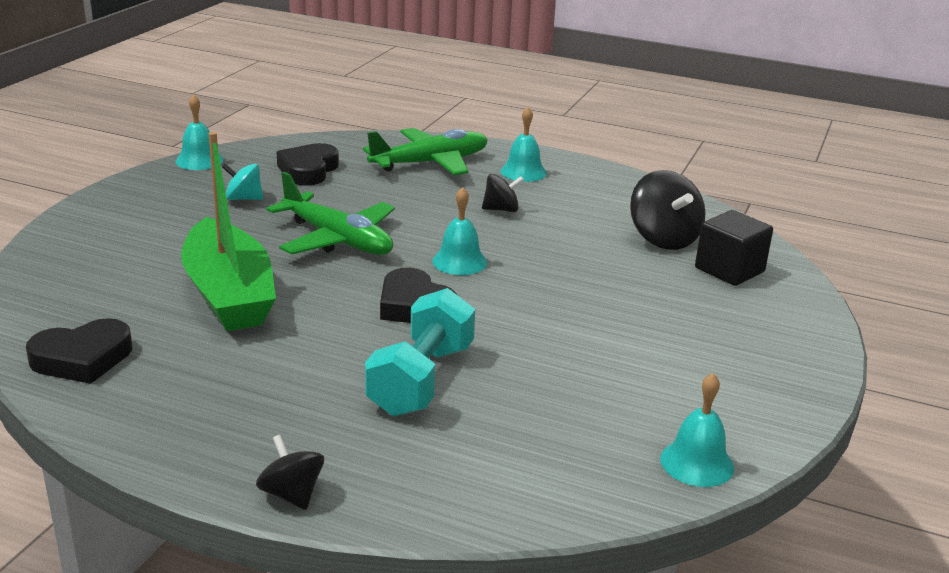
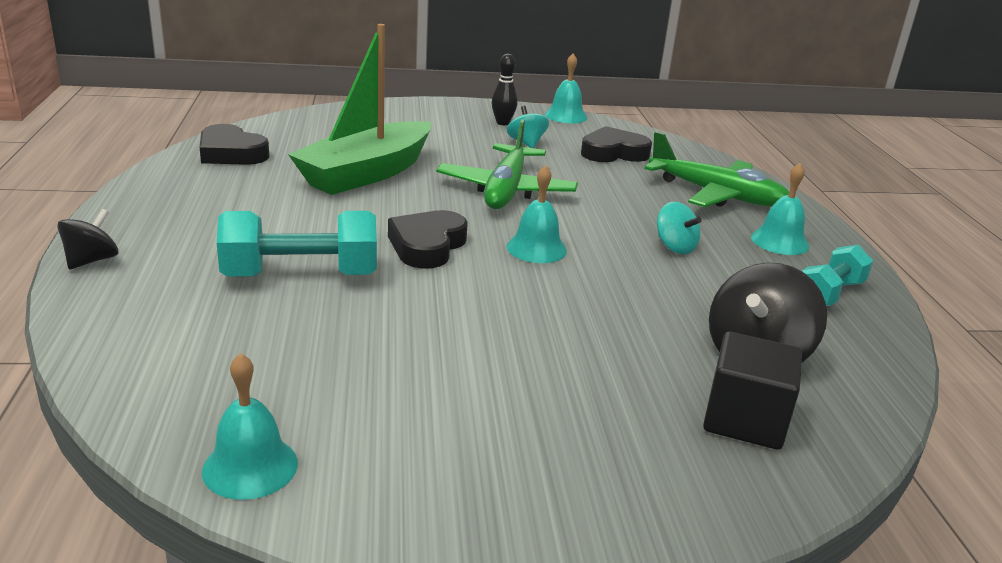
camera: 60 degrees right, 0 degrees up
black spinning top [482,174,524,212] -> turquoise spinning top [657,202,702,254]
none -> black bowling pin [491,54,518,125]
none -> turquoise dumbbell [802,245,873,306]

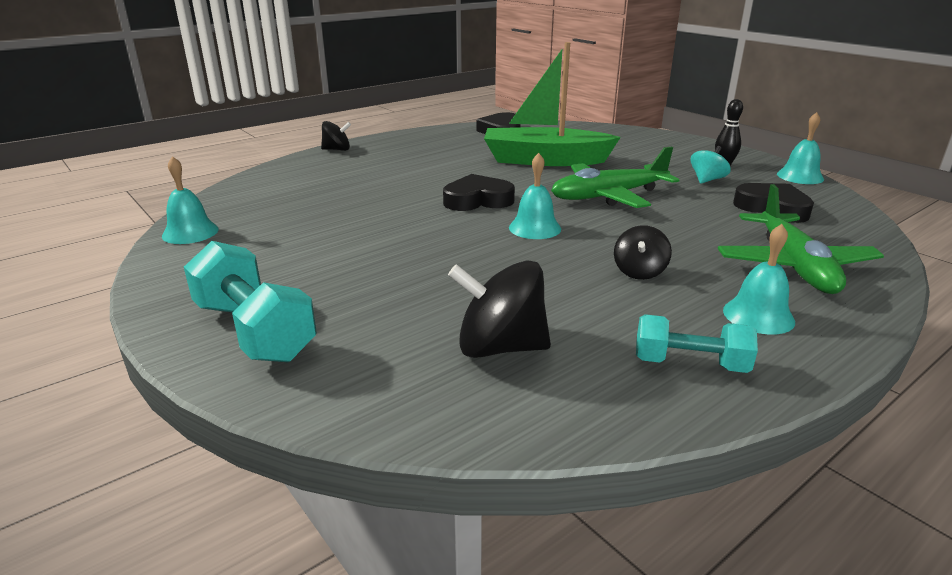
camera: 60 degrees right, 0 degrees up
turquoise dumbbell [217,211,377,277] -> turquoise dumbbell moved to [184,241,317,362]
turquoise spinning top [657,202,702,254] -> black spinning top [614,225,672,280]
black cube [703,331,802,450] -> none

